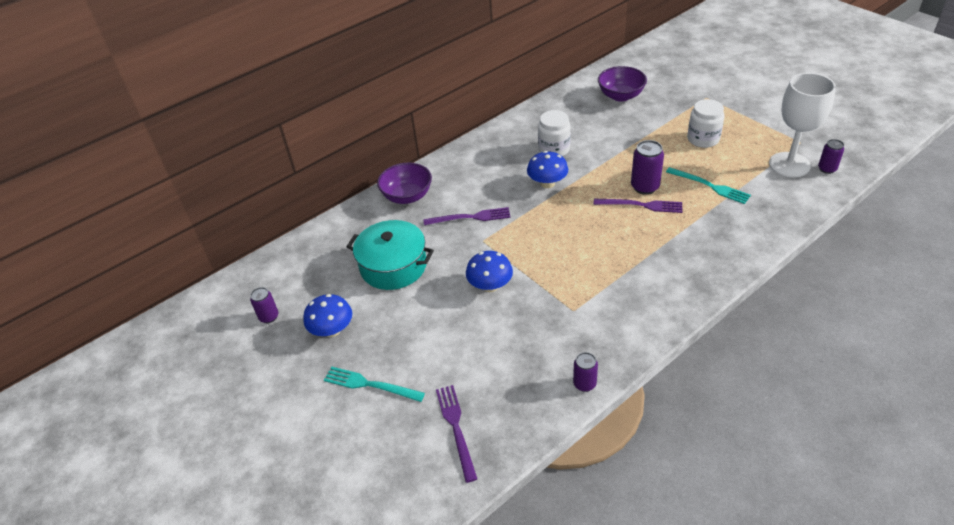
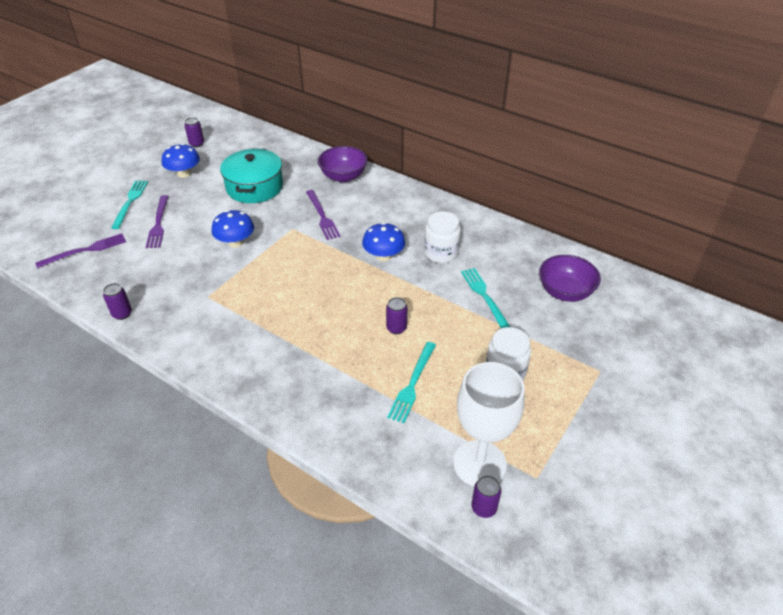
camera: 70 degrees right, 0 degrees up
purple fork [594,199,682,213] -> purple fork moved to [146,195,169,248]
purple can [631,140,664,195] -> purple can [386,297,407,334], size x0.64
none -> turquoise fork [461,268,510,328]

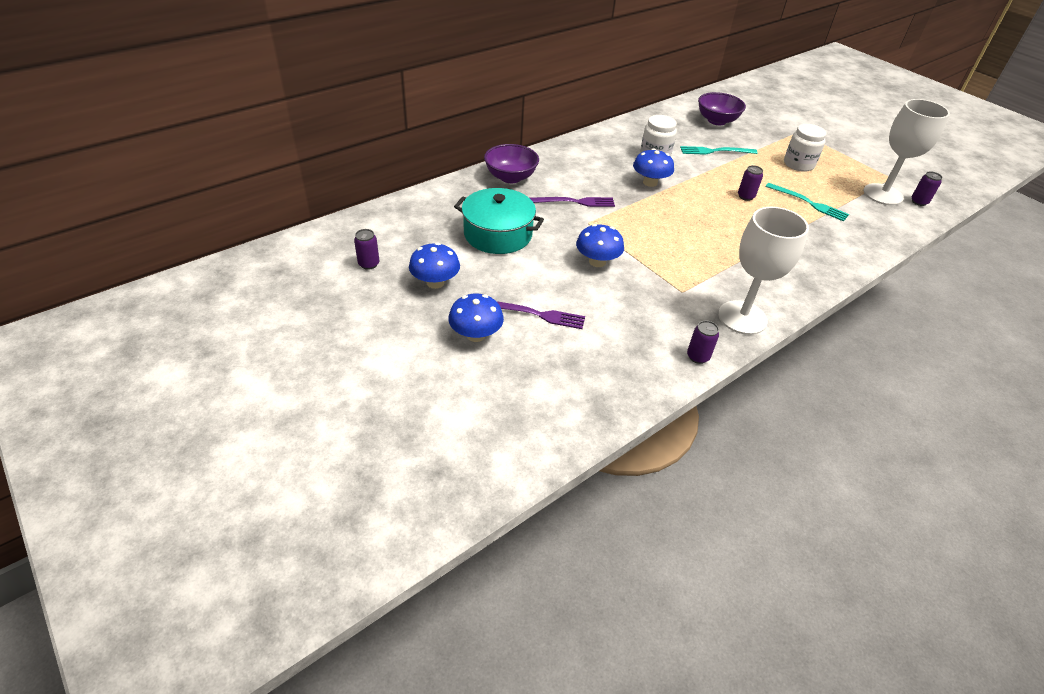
camera: 75 degrees left, 0 degrees up
purple fork [35,233,126,268] -> none
turquoise fork [111,180,148,229] -> blue mushroom [448,294,504,342]
none -> white goblet [718,207,809,335]

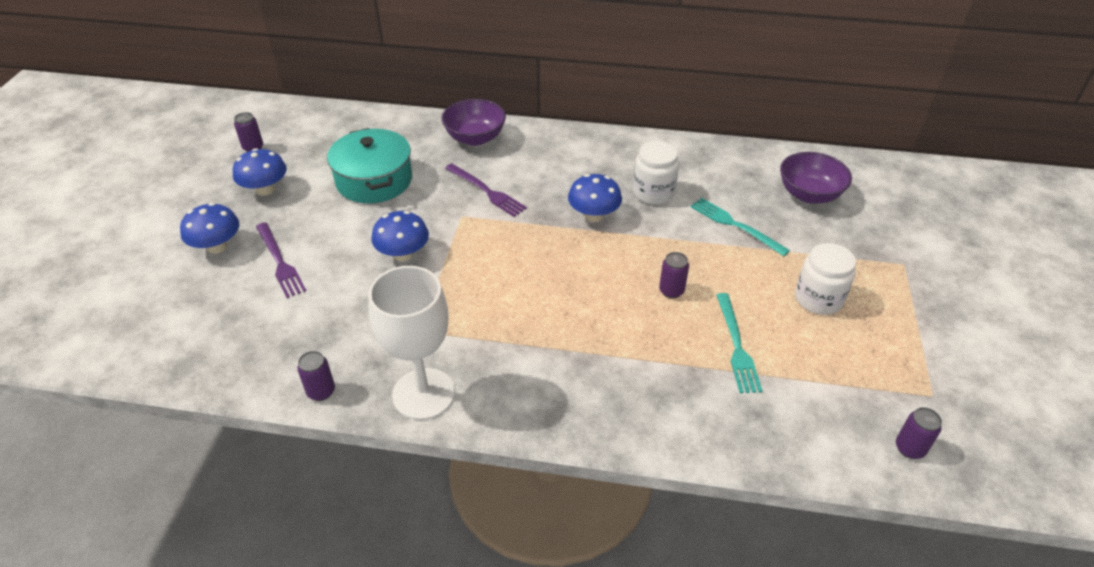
camera: 50 degrees right, 0 degrees up
white goblet [863,99,950,205] -> none

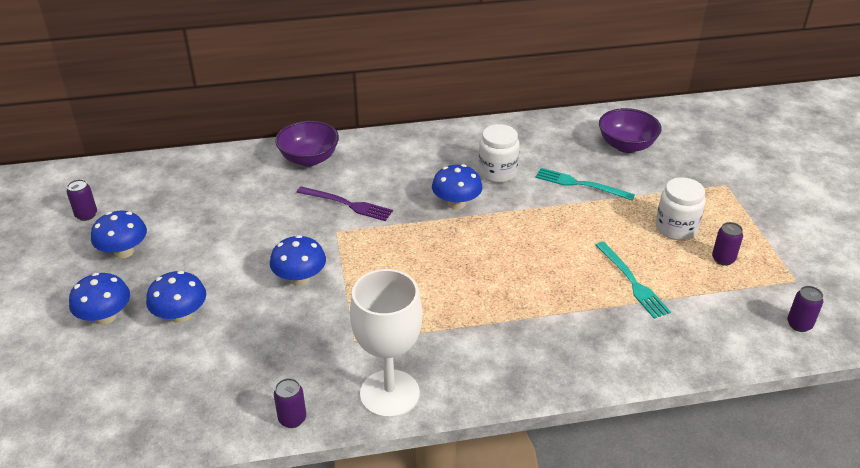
camera: 20 degrees left, 5 degrees down
purple fork [256,222,306,298] -> blue mushroom [146,271,206,323]
turquoise pot [327,128,412,203] -> none
purple can [659,252,689,298] -> purple can moved to [712,222,743,266]

